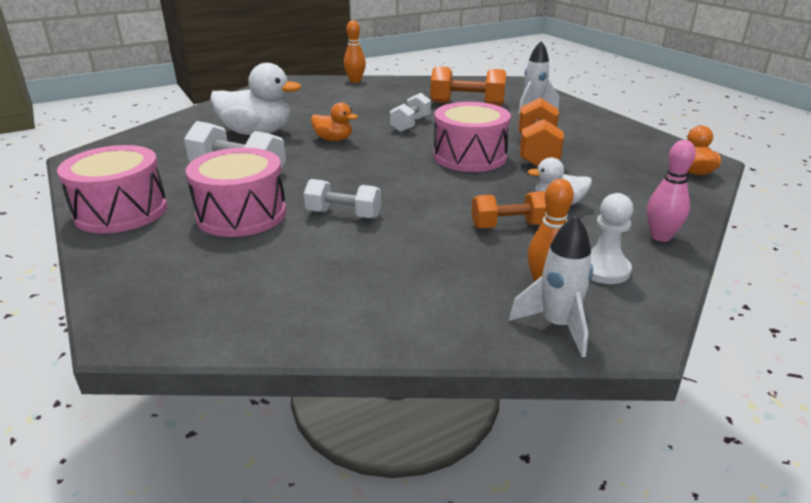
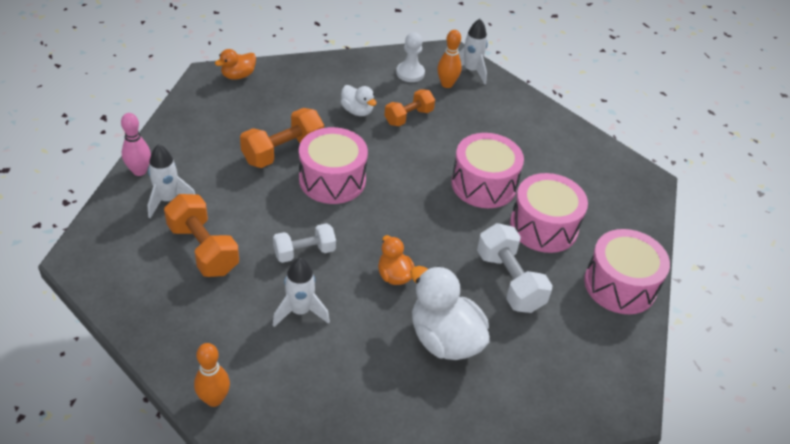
camera: 140 degrees left, 15 degrees up
white dumbbell [304,179,381,219] -> pink drum [451,133,524,208]
orange dumbbell [471,191,546,229] -> orange dumbbell turned 75 degrees counterclockwise [384,89,435,126]
pink bowling pin [647,140,696,242] -> pink bowling pin moved to [121,113,151,176]
none -> white rocket [273,258,330,327]

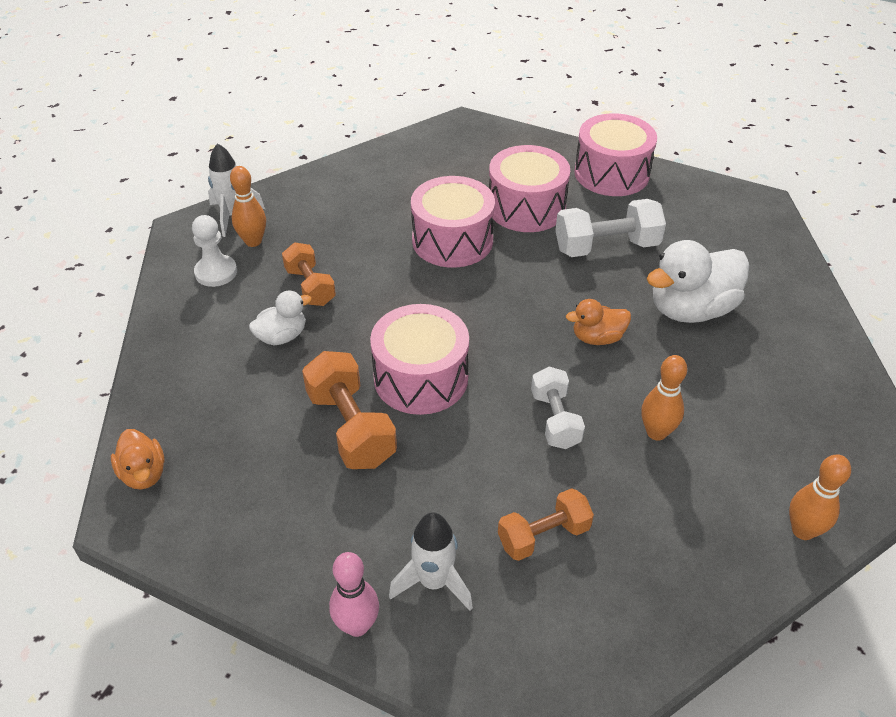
camera: 75 degrees left, 0 degrees up
orange dumbbell [164,194,239,277] -> orange dumbbell [498,488,594,561], size x0.67
white rocket [273,258,330,327] -> orange bowling pin [641,355,687,441]

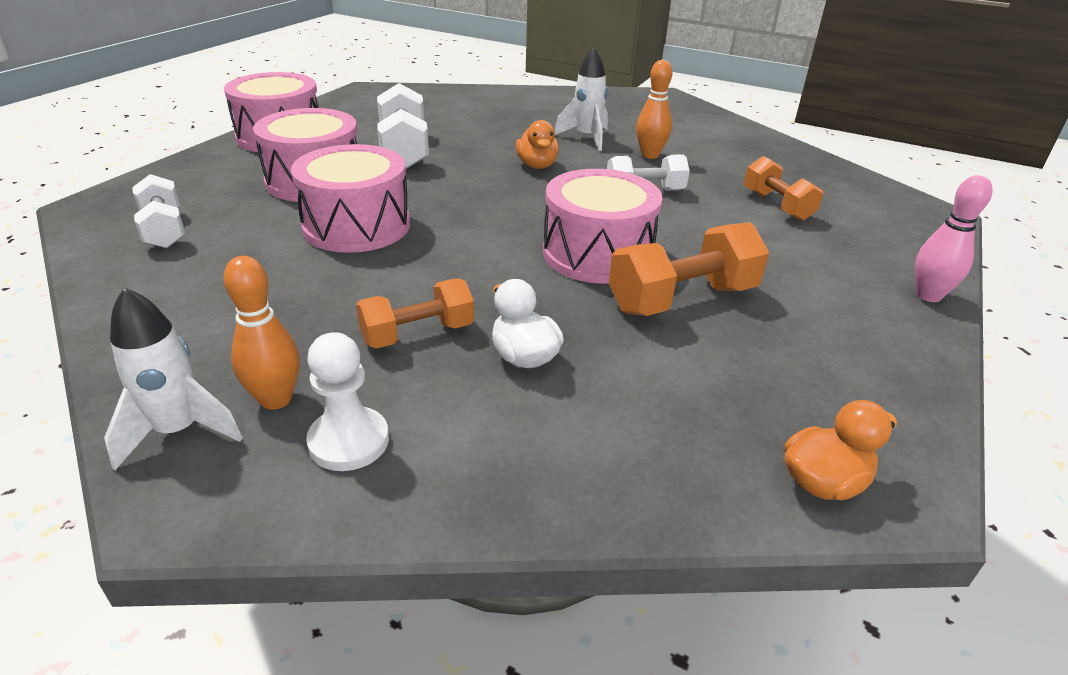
camera: 90 degrees left, 10 degrees down
white rocket [389,512,473,611] -> white rocket moved to [555,47,608,151]
white duck [647,240,749,323] -> none
orange bowling pin [789,455,851,540] -> none
none -> white dumbbell [132,174,185,248]

